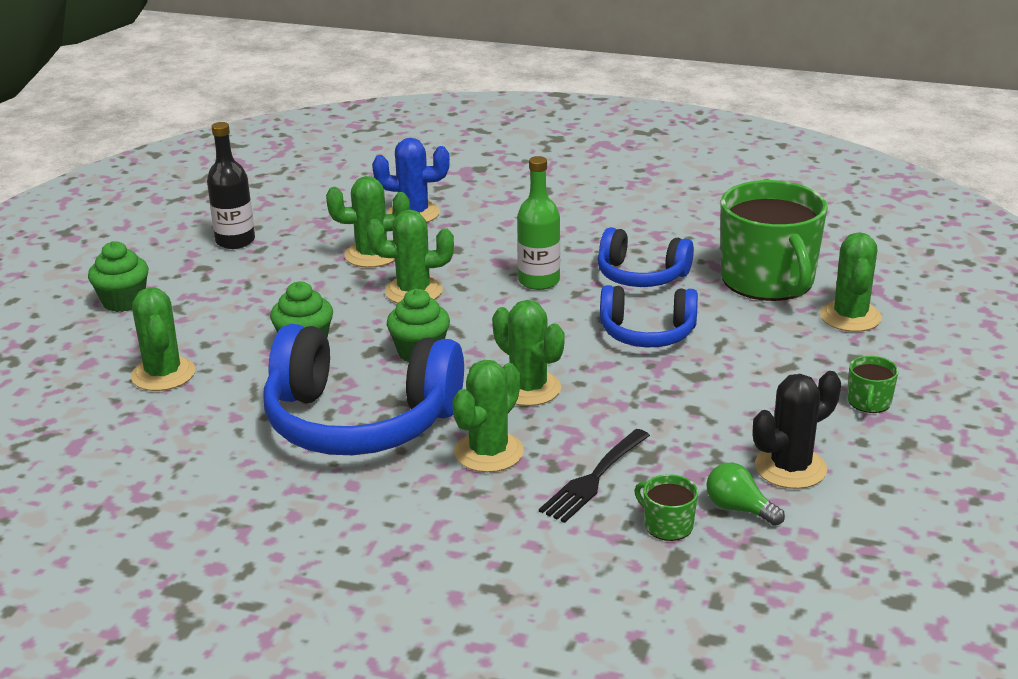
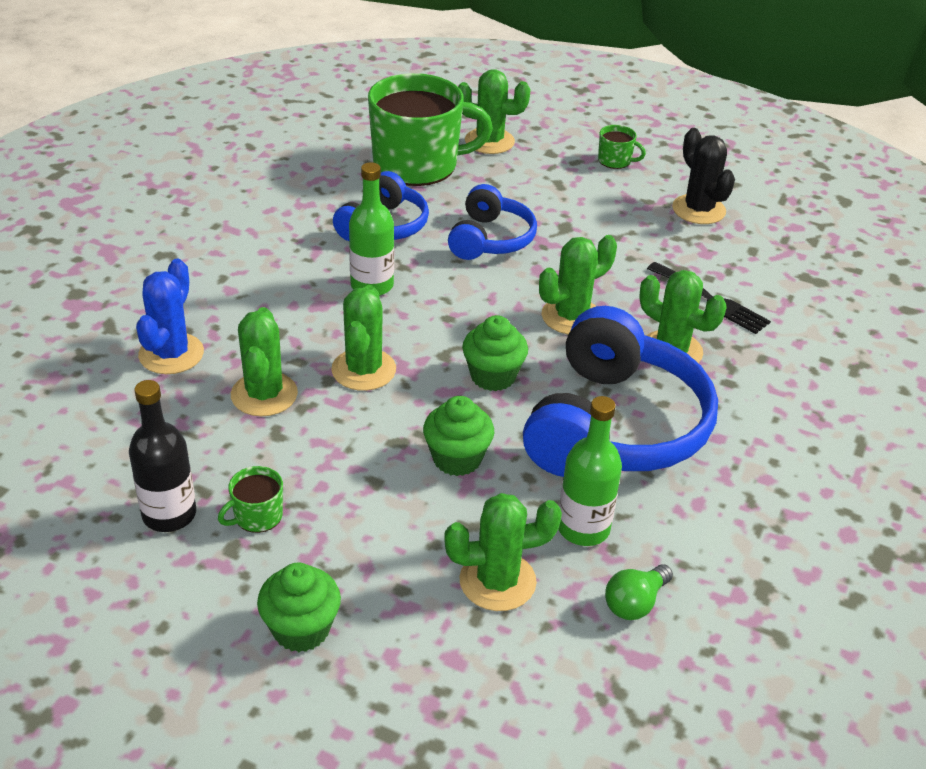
camera: 85 degrees left, 10 degrees up
green mug [634,474,698,541] -> green mug moved to [218,466,283,533]
green light bulb [706,463,785,526] -> green light bulb moved to [605,564,673,620]
none -> green bottle [559,396,622,546]

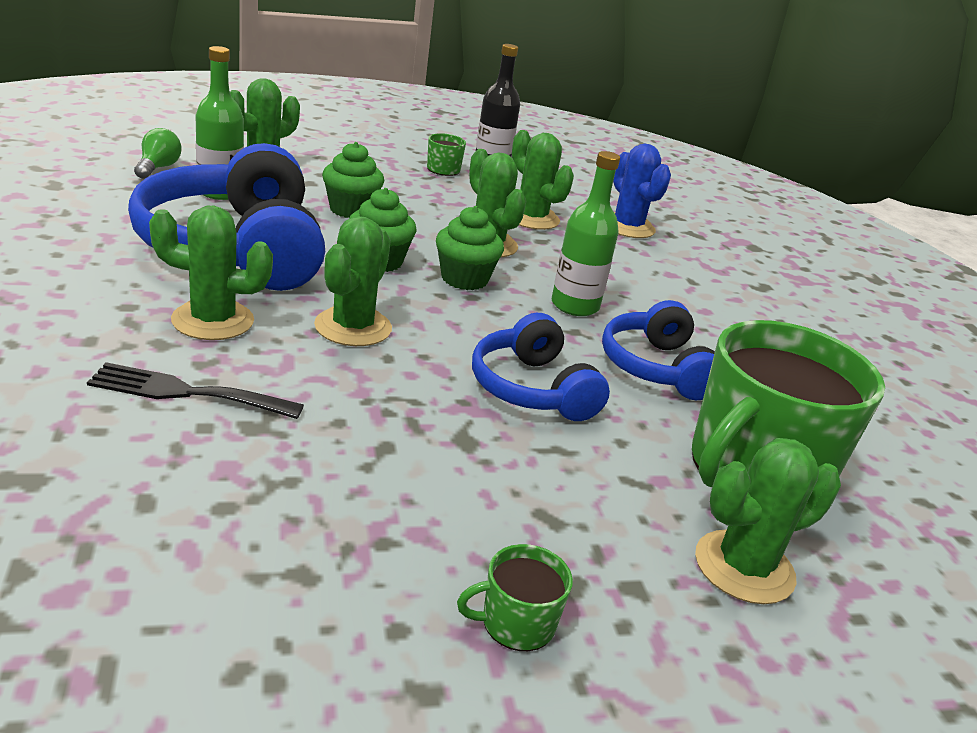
camera: 140 degrees right, 10 degrees down
green cupcake [257,563,341,652] -> green cupcake moved to [436,206,504,290]
black cactus [672,128,735,224] -> none

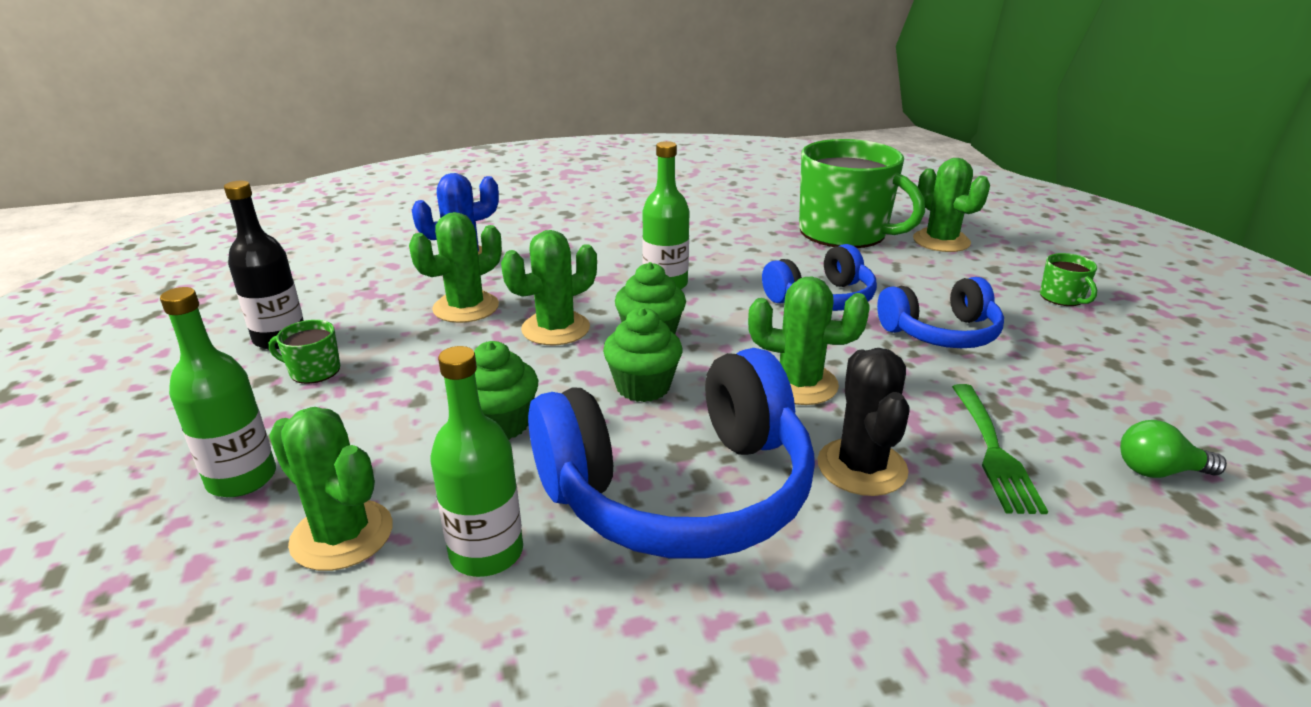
camera: 90 degrees left, 0 degrees up
black fork [87,362,304,419] -> green fork [952,384,1048,514]
green light bulb [134,128,182,179] -> green light bulb moved to [1120,420,1227,478]
green cactus [149,206,273,340] -> black cactus [817,348,910,496]
blue headphones [602,300,715,400] -> blue headphones moved to [877,277,1004,348]
none -> green bottle [160,287,276,497]

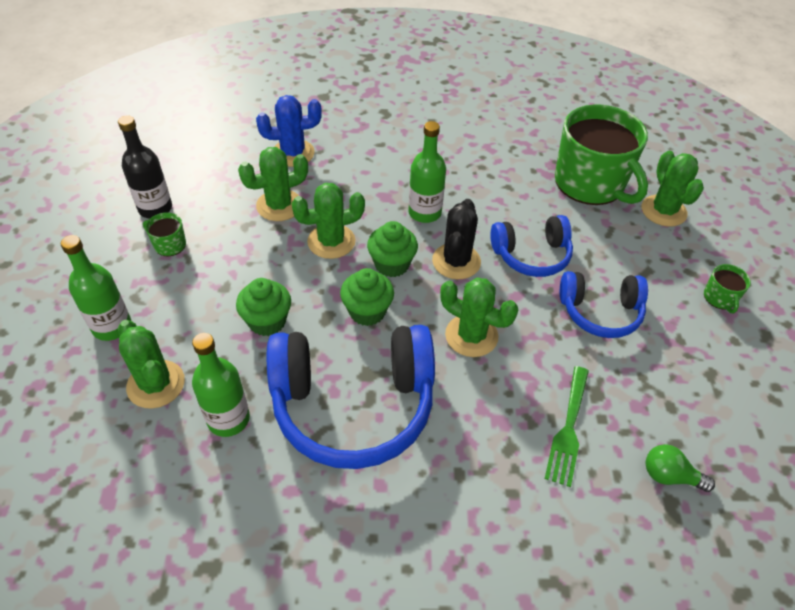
camera: 15 degrees right, 20 degrees up
black cactus [817,348,910,496] -> black cactus moved to [432,199,481,279]

